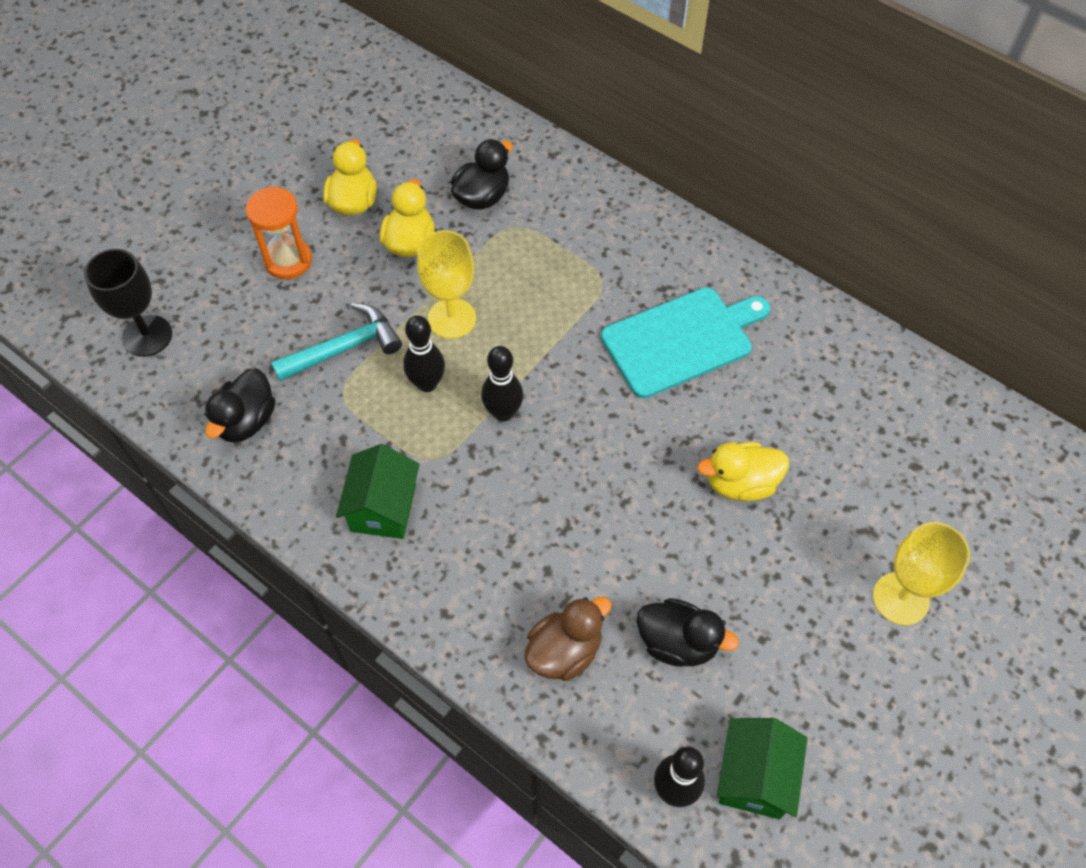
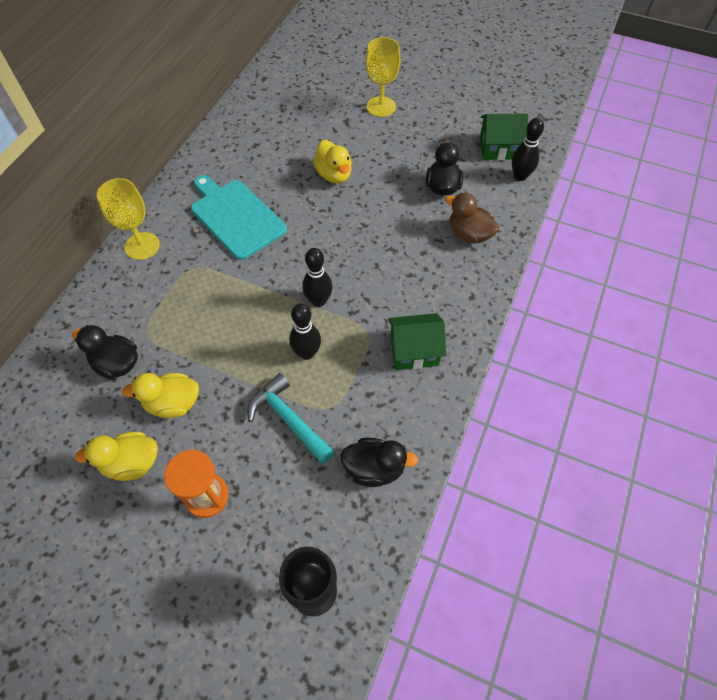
camera: 105 degrees left, 0 degrees up
yellow goblet [417,230,476,339] -> yellow goblet moved to [97,178,160,260]

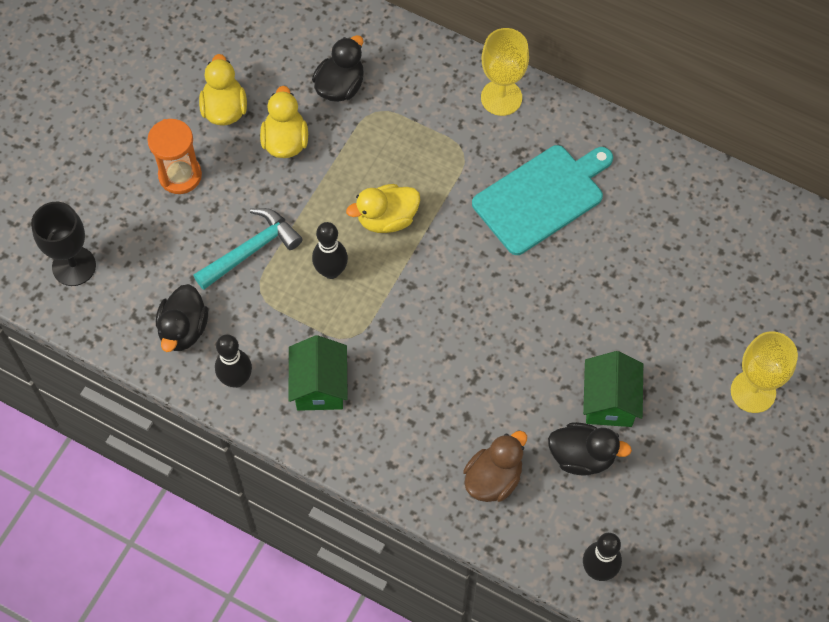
camera: 95 degrees right, 5 degrees up
black bowling pin [302,248,332,307] -> black bowling pin moved to [215,334,252,388]
yellow duck [313,140,352,184] -> yellow duck moved to [346,184,420,233]
green house [480,113,528,160] -> green house moved to [583,351,643,427]

